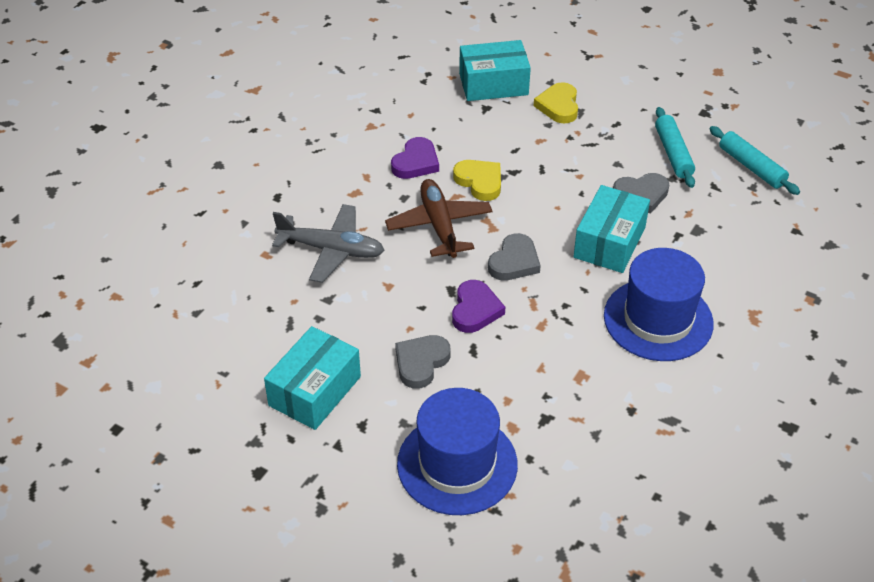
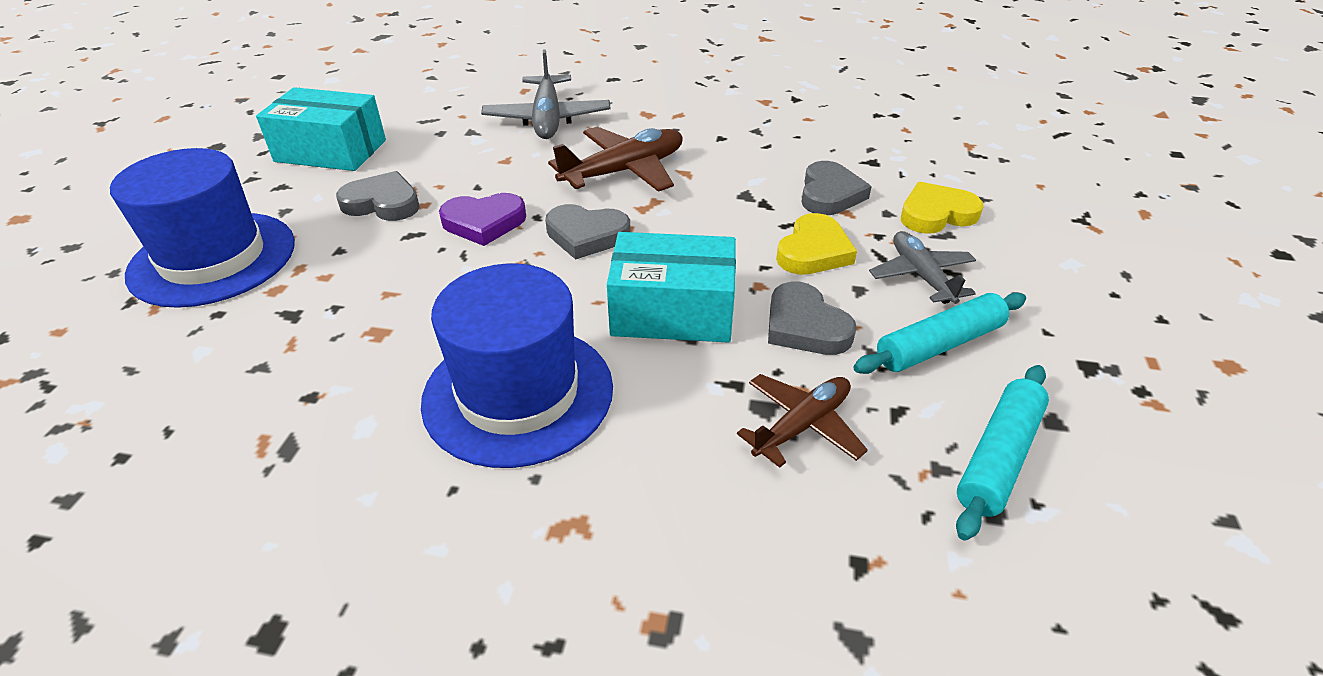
camera: 70 degrees right, 5 degrees down
purple heart [391,137,439,179] -> none
yellow heart [453,160,501,201] -> yellow heart moved to [776,213,857,275]
turquoise box [459,40,531,101] -> none
none -> brown plane [737,374,868,468]
none -> grey heart [802,161,872,215]
none -> grey plane [869,231,976,304]

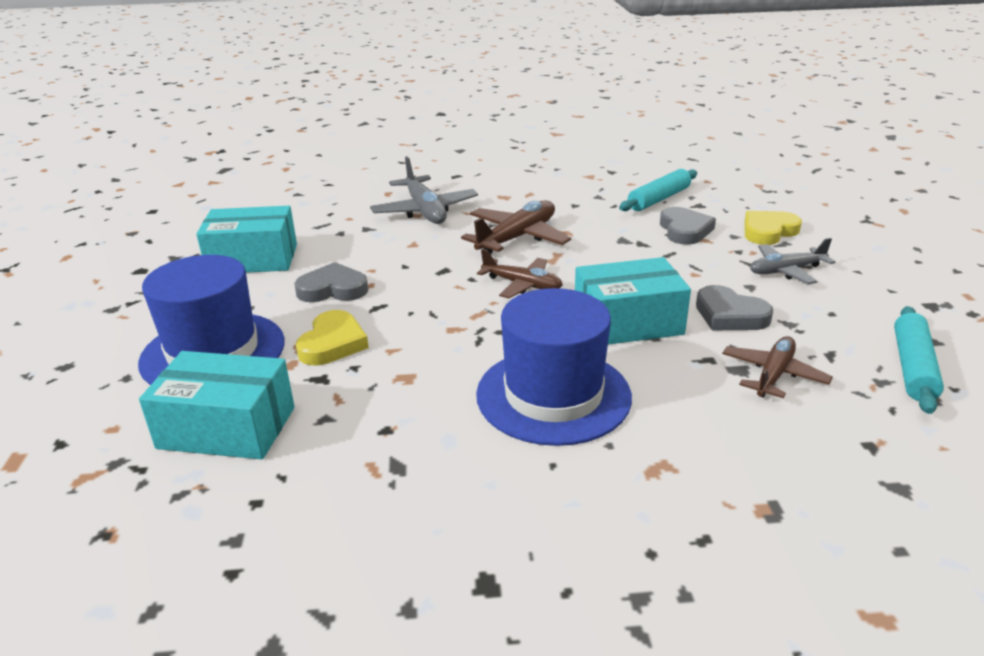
camera: 15 degrees left, 10 degrees down
purple heart [439,193,526,246] -> none
grey heart [545,204,631,260] -> brown plane [477,249,563,298]
yellow heart [776,213,857,275] -> yellow heart moved to [296,310,369,365]
turquoise rolling pin [853,293,1026,374] -> turquoise rolling pin moved to [619,169,697,211]
grey plane [869,231,976,304] -> grey plane turned 75 degrees counterclockwise [750,238,835,284]
none -> turquoise box [139,351,295,460]

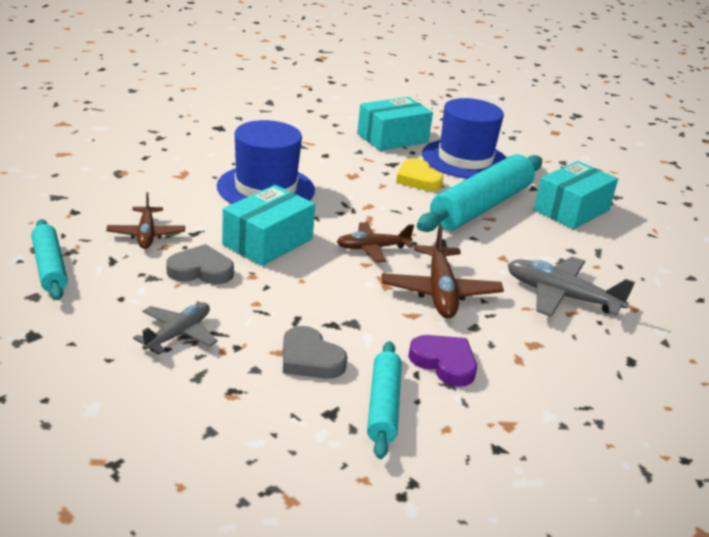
camera: 135 degrees right, 0 degrees up
grey heart [294,262,368,302] -> turquoise rolling pin [417,154,542,232]
yellow heart [744,211,802,245] -> none
none -> purple heart [408,335,477,387]

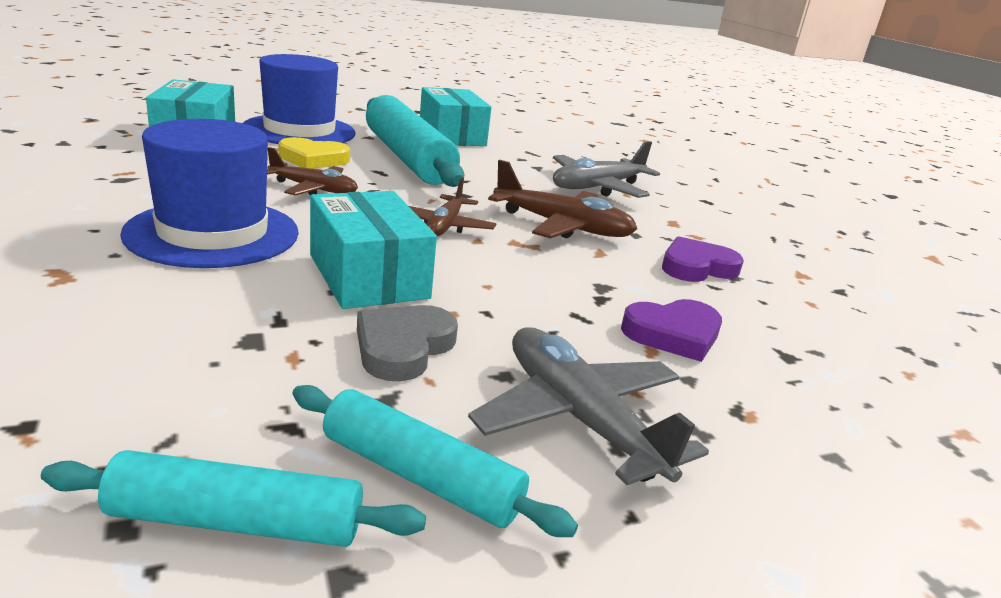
camera: 65 degrees left, 5 degrees down
brown plane [106,192,185,249] -> brown plane moved to [267,147,358,195]
grey plane [133,303,218,354] -> grey plane [468,327,709,485], size x1.52
grey heart [283,326,347,379] -> purple heart [621,299,722,362]
turquoise rolling pin [367,341,402,459] -> turquoise rolling pin moved to [292,385,578,537]

